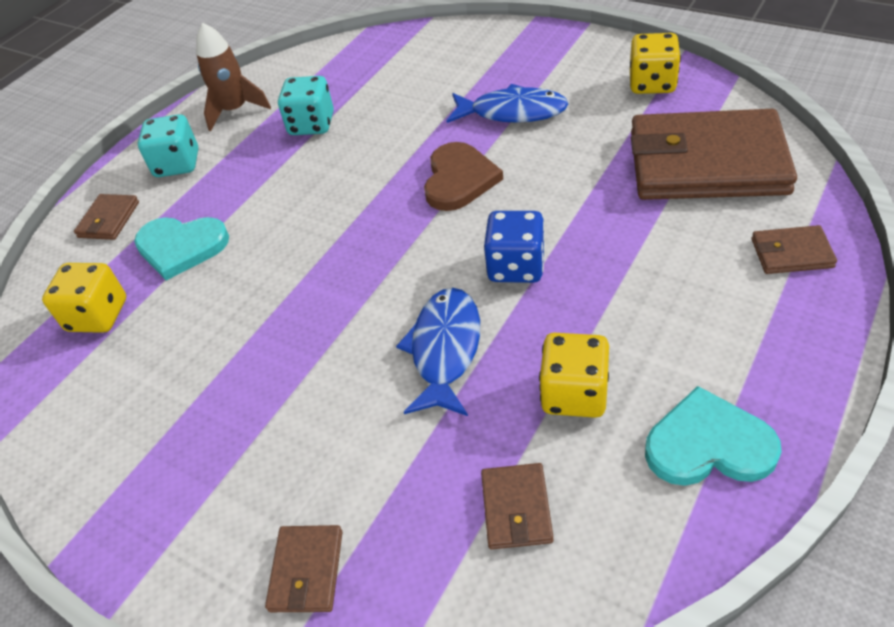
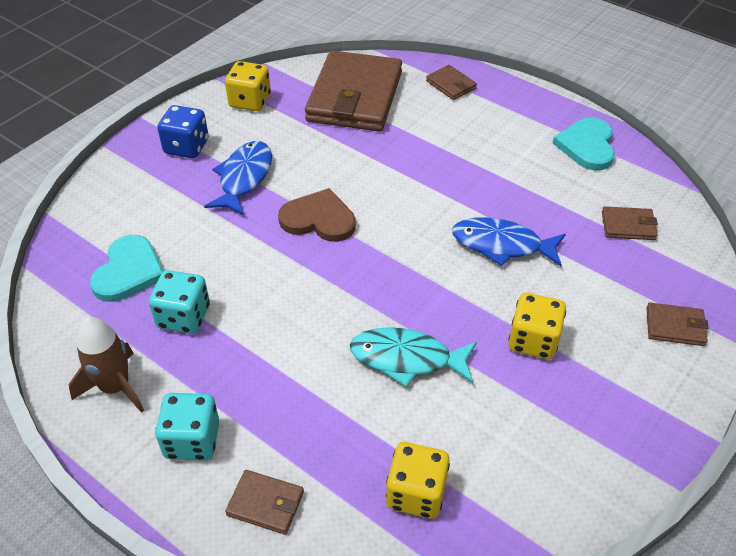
camera: 90 degrees left, 0 degrees up
turquoise heart [134,217,229,281] -> turquoise heart moved to [90,235,163,302]
blue dice [484,211,545,283] -> blue dice moved to [157,105,209,158]
yellow dice [539,333,609,418] -> yellow dice moved to [508,293,566,359]
brown wallet [752,225,837,274] -> brown wallet turned 45 degrees counterclockwise [426,65,477,100]
none -> turquoise fish [350,327,477,387]

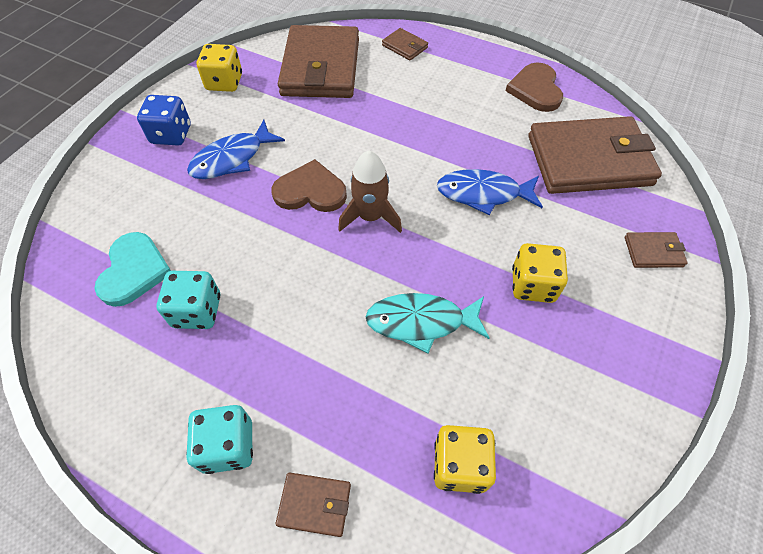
camera: 10 degrees left, 10 degrees up
brown rocket [69,317,144,413] -> brown rocket moved to [338,150,402,233]
blue fish [204,141,272,216] -> blue fish turned 135 degrees counterclockwise [187,120,285,179]
turquoise heart [553,117,615,171] -> brown heart [506,63,563,112]
brown wallet [602,206,658,240] -> brown wallet [528,116,662,194], size x2.40

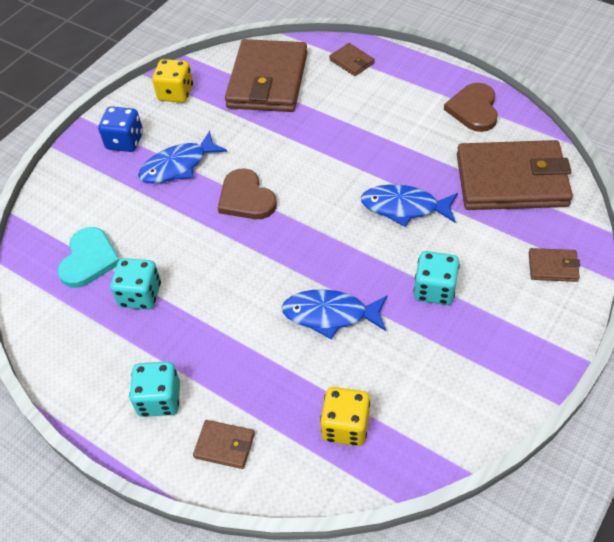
camera: 10 degrees right, 5 degrees down
brown heart [271,159,347,212] -> brown heart turned 135 degrees counterclockwise [218,168,277,219]
brown rocket [338,150,402,233] -> none
turquoise fish [366,293,490,353] -> blue fish [282,289,387,339]
yellow dice [512,243,568,303] -> turquoise dice [414,251,460,305]

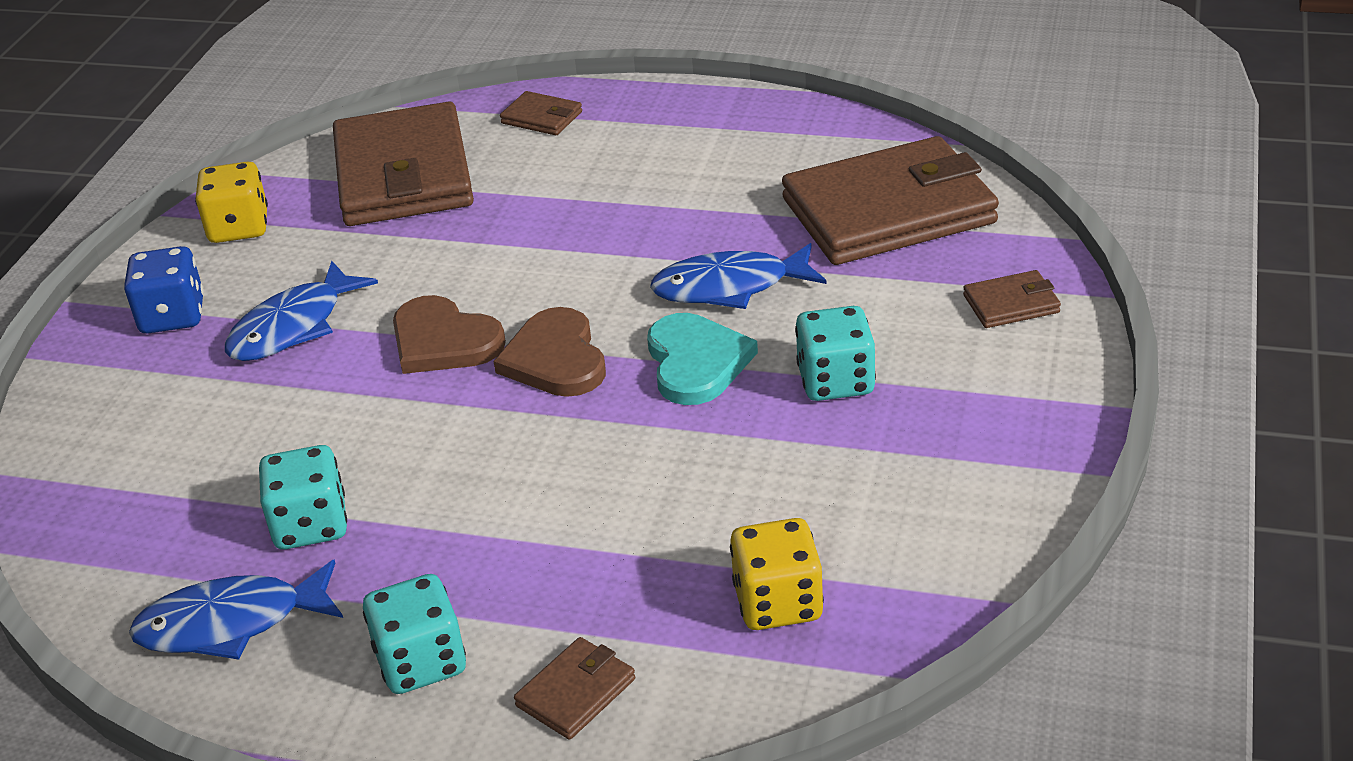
camera: 20 degrees left, 15 degrees down
turquoise heart [57,227,120,288] -> turquoise heart moved to [647,313,758,405]
brown wallet [193,420,255,469] -> brown wallet turned 45 degrees counterclockwise [514,637,635,740]
blue fish [282,289,387,339] -> blue fish moved to [129,560,343,660]
brown heart [444,83,498,132] -> brown heart moved to [494,307,606,397]

